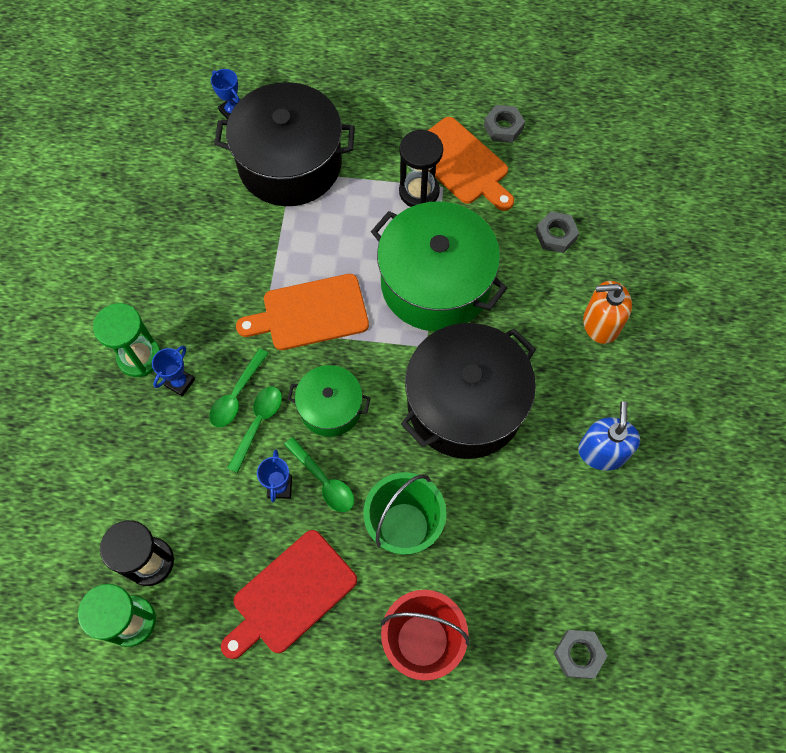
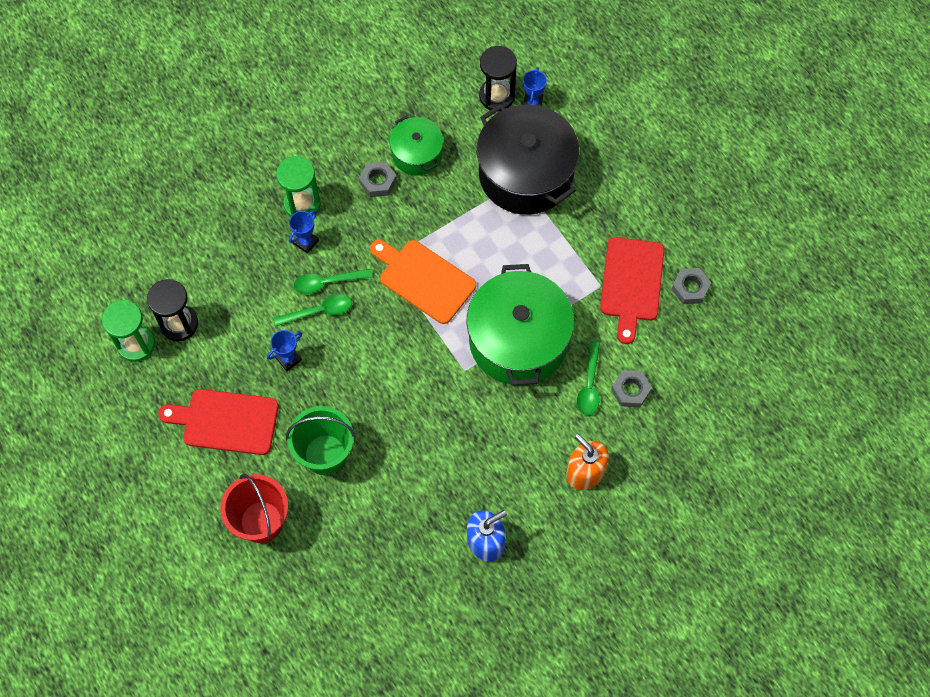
camera: 50 degrees right, 0 degrees up
blue trophy [152,346,195,396] -> blue trophy turned 45 degrees counterclockwise [289,210,319,254]
green spoon [284,437,354,512] -> green spoon moved to [577,341,600,415]
green pot [288,365,370,437] -> green pot moved to [389,116,443,176]
black hourglass [399,130,443,207] -> black hourglass moved to [479,46,517,111]
black pot [401,323,536,459] -> none
orange cutting board [428,117,514,211] -> red cutting board [600,237,664,344]
grey nut [554,630,607,679] -> grey nut moved to [359,161,397,197]

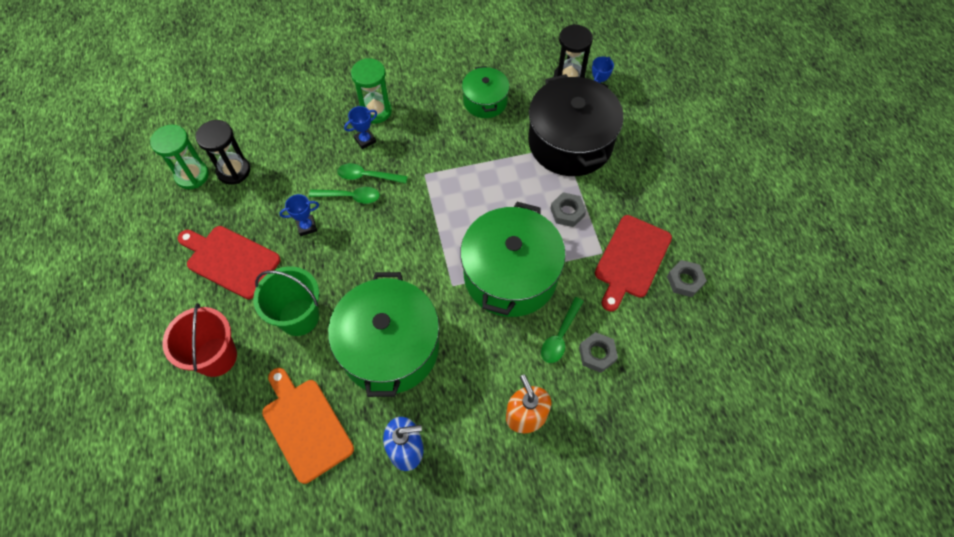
camera: 20 degrees right, 5 degrees down
grey nut [359,161,397,197] -> grey nut moved to [550,192,586,227]
orange cutting board [370,240,476,324] -> orange cutting board moved to [262,368,354,484]
none -> green pot [328,272,439,397]

